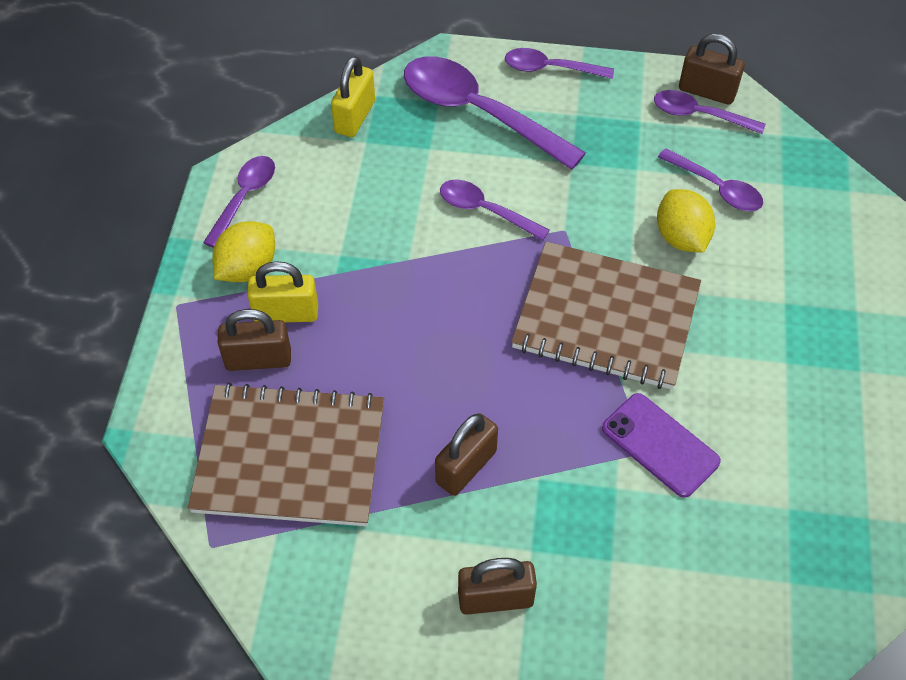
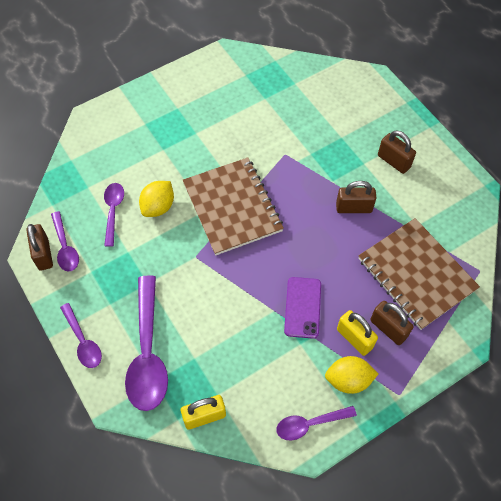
camera: 130 degrees left, 5 degrees up
purple spoon [440,179,550,241] -> none
purple phone [602,393,721,498] -> purple phone moved to [284,277,321,339]

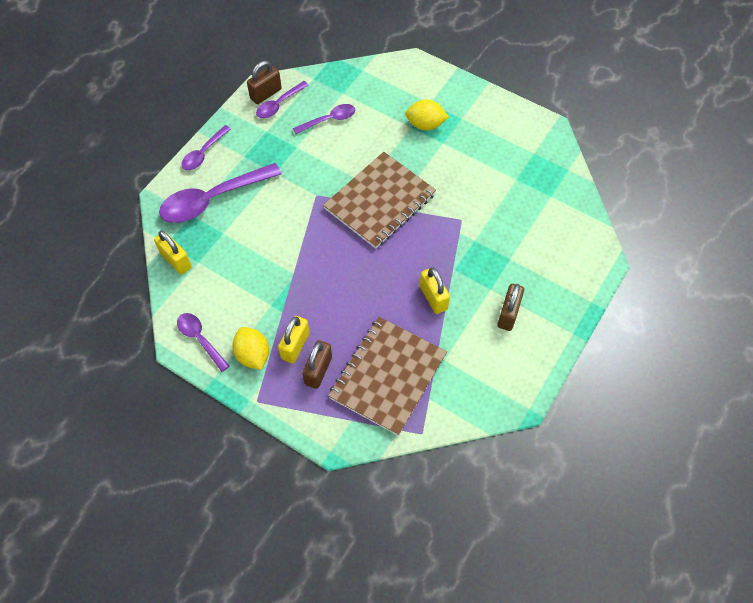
camera: 65 degrees right, 0 degrees up
yellow lemon [139,181,174,217] -> yellow lemon moved to [405,99,449,131]
purple phone [284,277,321,339] -> none
brown padlock [336,181,376,213] -> yellow padlock [420,267,450,314]

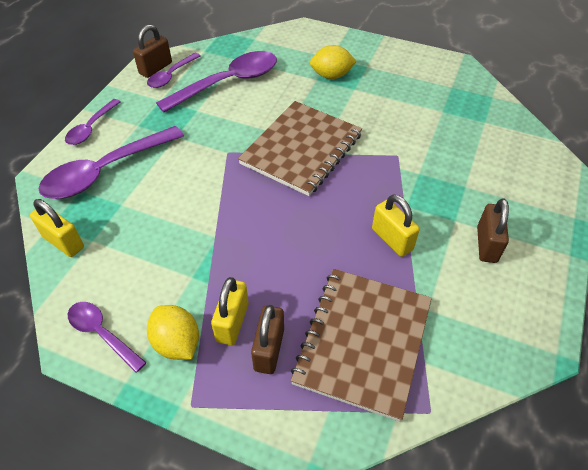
camera: 10 degrees left, 10 degrees down
purple spoon [293,104,355,134] -> purple spoon [156,51,277,113], size x1.83

